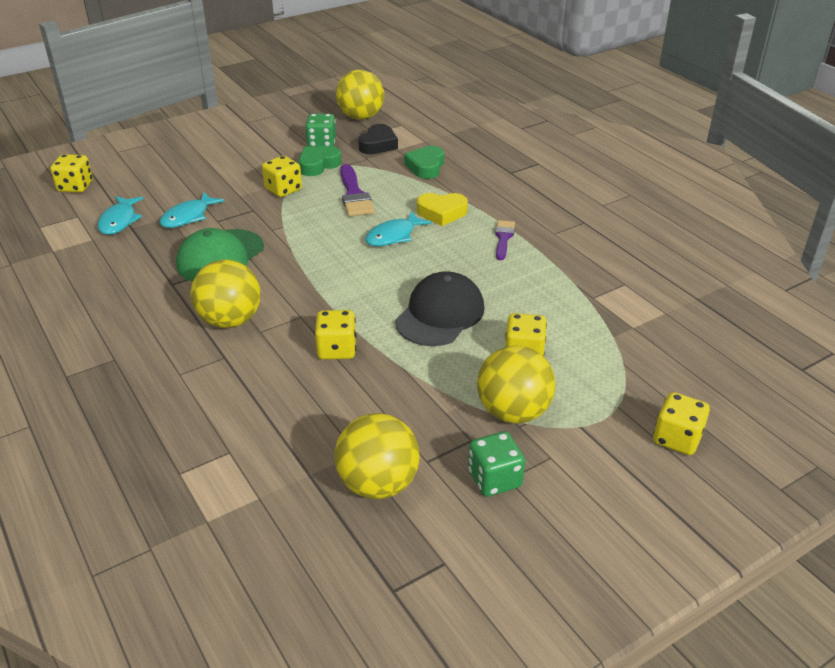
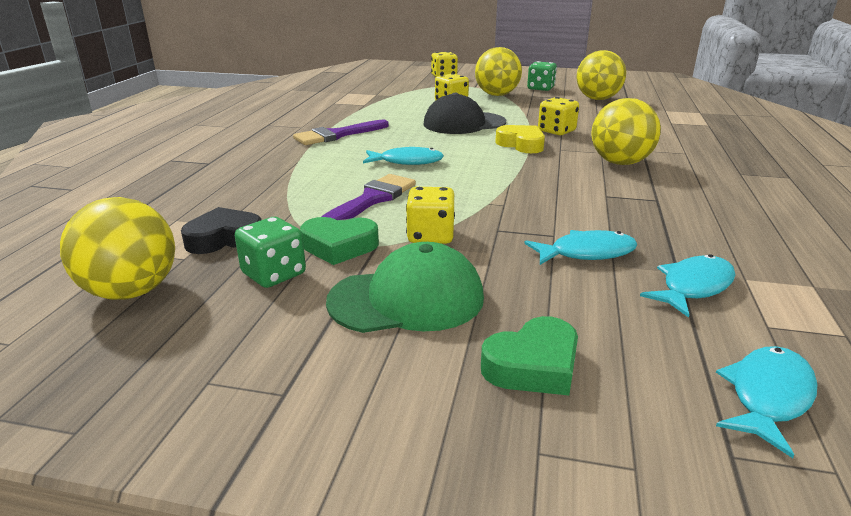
camera: 135 degrees left, 10 degrees down
yellow dice [50,154,93,193] -> turquoise fish [716,346,817,458]
green cap [176,228,264,282] -> green cap moved to [326,242,484,333]
green heart [404,146,444,179] -> green heart moved to [481,316,578,395]
yellow heart [417,193,468,226] -> yellow heart moved to [495,125,545,153]
purple brush [495,220,515,260] -> purple brush [293,119,389,145], size x1.58

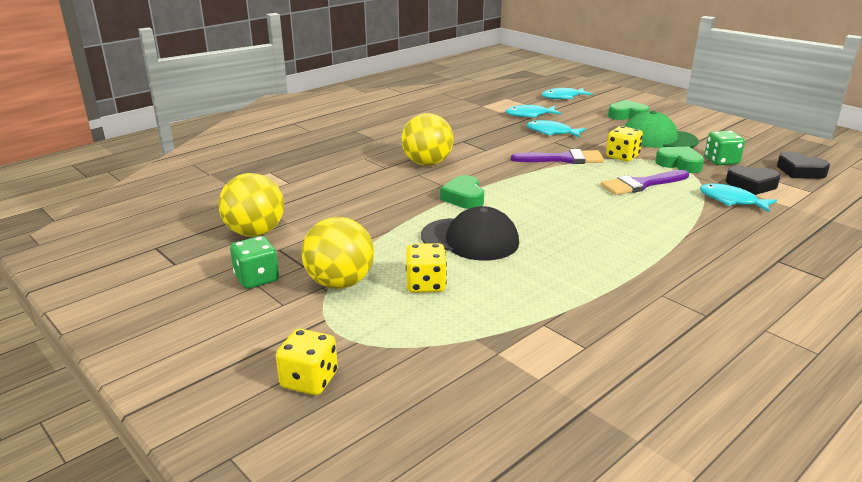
camera: 145 degrees left, 0 degrees up
yellow ball [60,197,175,300] -> black heart [777,151,830,179]
purple brush [293,119,389,145] -> purple brush moved to [511,149,604,164]
turquoise fish [363,147,444,165] -> turquoise fish moved to [700,183,777,212]
yellow heart [495,125,545,153] -> green heart [440,175,484,209]
yellow dice [538,97,579,135] -> none

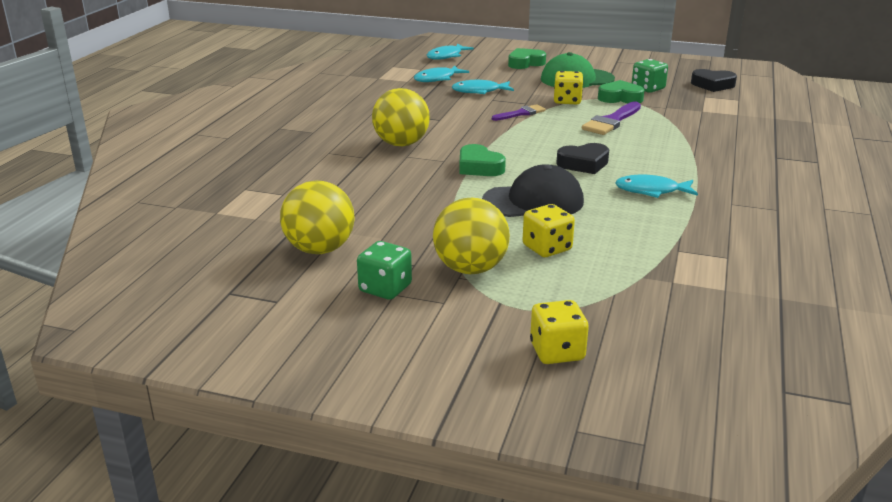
camera: 30 degrees left, 0 degrees up
purple brush [511,149,604,164] -> purple brush [492,104,546,121], size x0.63
turquoise fish [700,183,777,212] -> turquoise fish moved to [615,175,698,198]
black heart [726,166,780,195] -> black heart moved to [556,143,609,174]

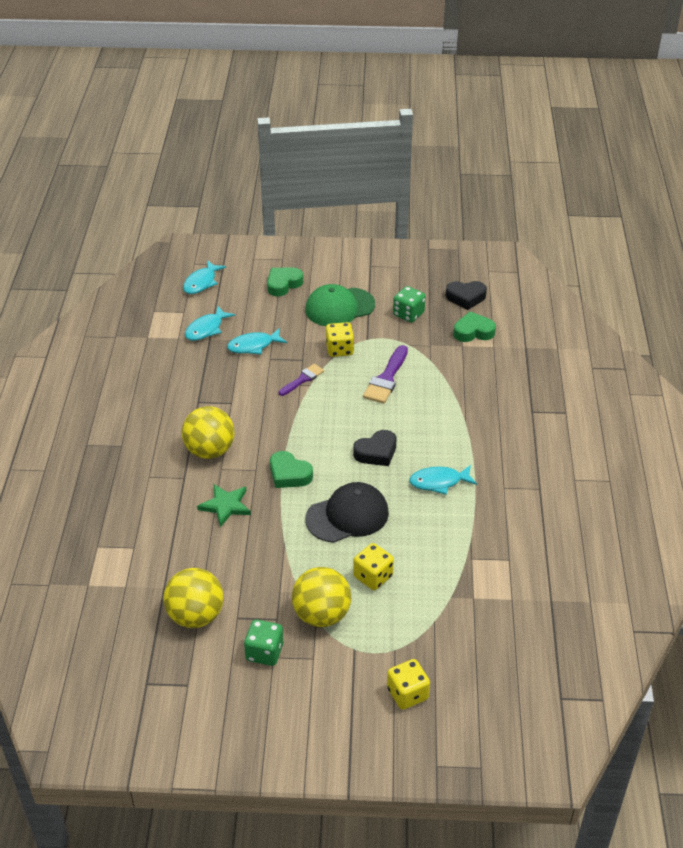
camera: 15 degrees left, 15 degrees up
green heart [598,80,645,103] -> green heart moved to [454,312,496,342]
none -> green star [197,484,251,527]

